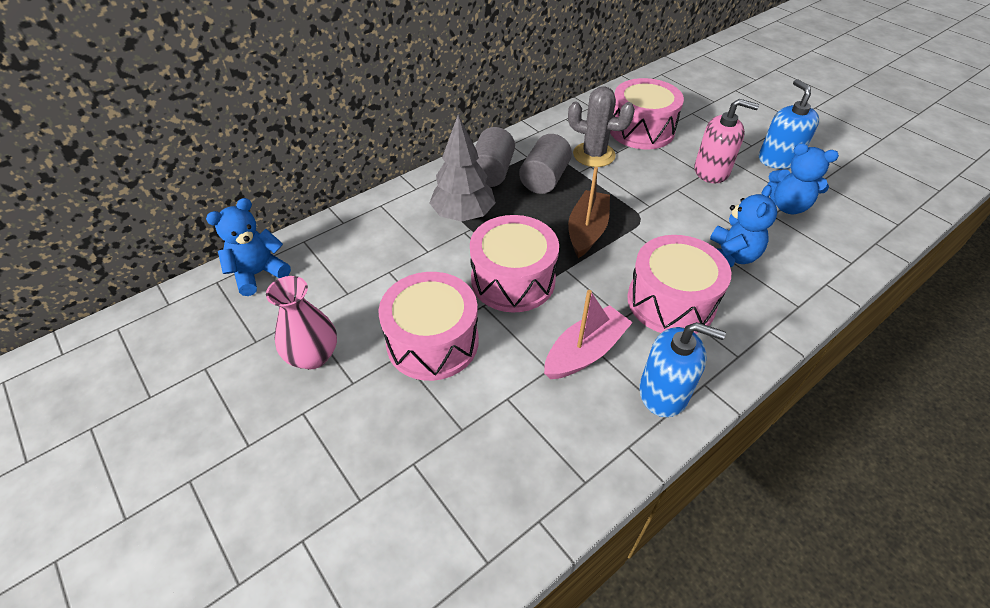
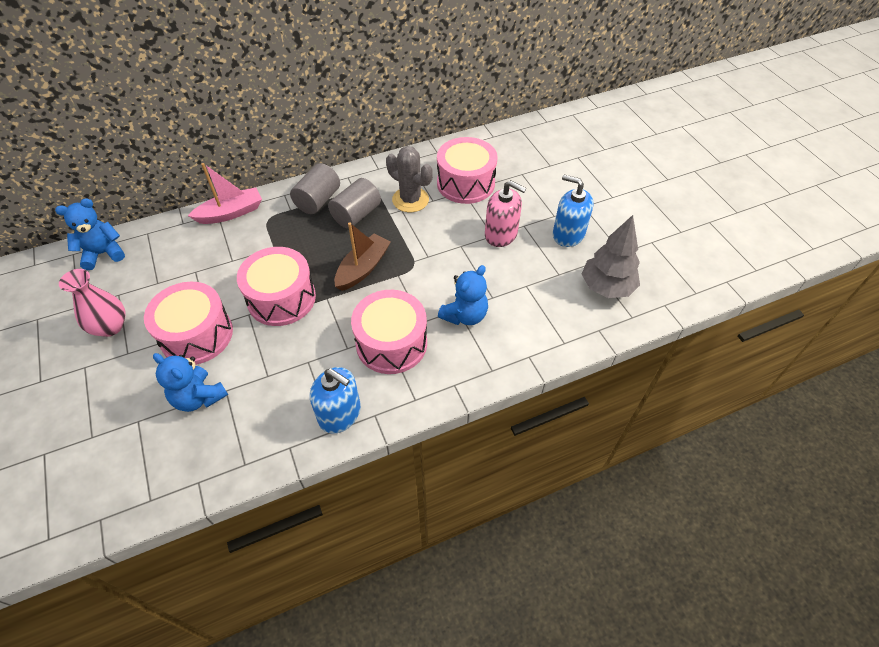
camera: 15 degrees right, 5 degrees up
grey tree [430,115,496,222] -> grey tree moved to [582,215,640,298]
pink boat [544,290,633,379] -> pink boat moved to [188,163,262,224]
blue soap dispenser [759,79,819,169] -> blue soap dispenser turned 60 degrees counterclockwise [553,175,593,247]
blue teddy bear [768,143,839,214] -> blue teddy bear moved to [153,353,228,412]

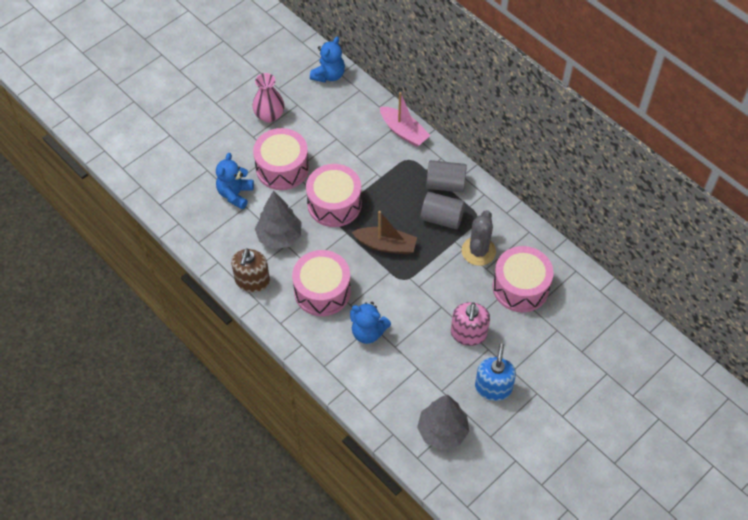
camera: 70 degrees right, 5 degrees up
blue teddy bear [55,198,125,270] -> blue teddy bear turned 75 degrees clockwise [310,37,345,83]
blue soap dispenser [310,367,361,434] -> brown soap dispenser [231,248,270,292]
none -> grey tree [255,191,302,249]

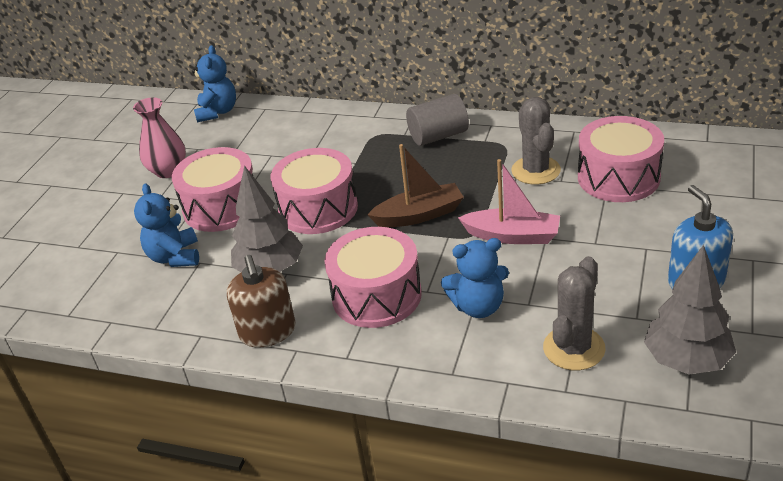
camera: 25 degrees left, 20 degrees down
pink boat [380,92,431,147] -> pink boat moved to [458,159,560,244]
grey cylinder [421,192,465,229] -> none
pink soap dispenser [451,302,490,346] -> none
none -> grey cactus [543,256,606,370]

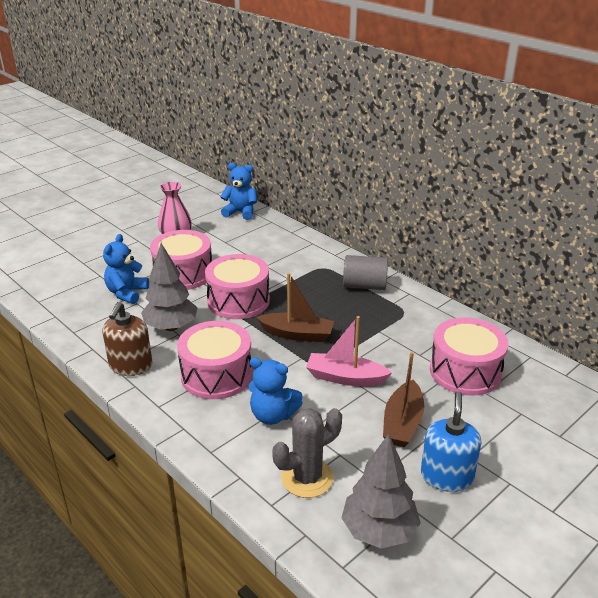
camera: 25 degrees right, 5 degrees down
blue teddy bear [192,45,236,122] -> blue teddy bear turned 105 degrees counterclockwise [220,163,257,220]
pink boat [458,159,560,244] -> pink boat turned 150 degrees clockwise [306,316,392,386]
grey cactus [511,97,561,185] -> none
none -> brown boat [383,352,424,447]

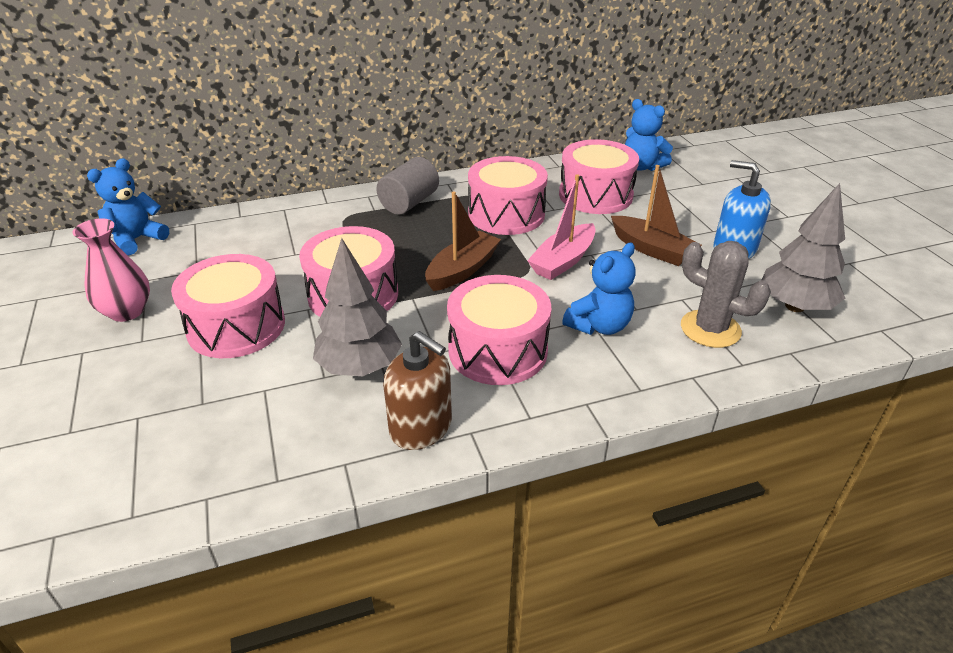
camera: 65 degrees left, 5 degrees up
blue teddy bear [103,234,149,304] -> blue teddy bear moved to [625,99,673,171]
grey cactus [272,408,342,498] -> grey cactus turned 45 degrees counterclockwise [681,241,771,348]
none -> pink drum [468,156,548,235]

